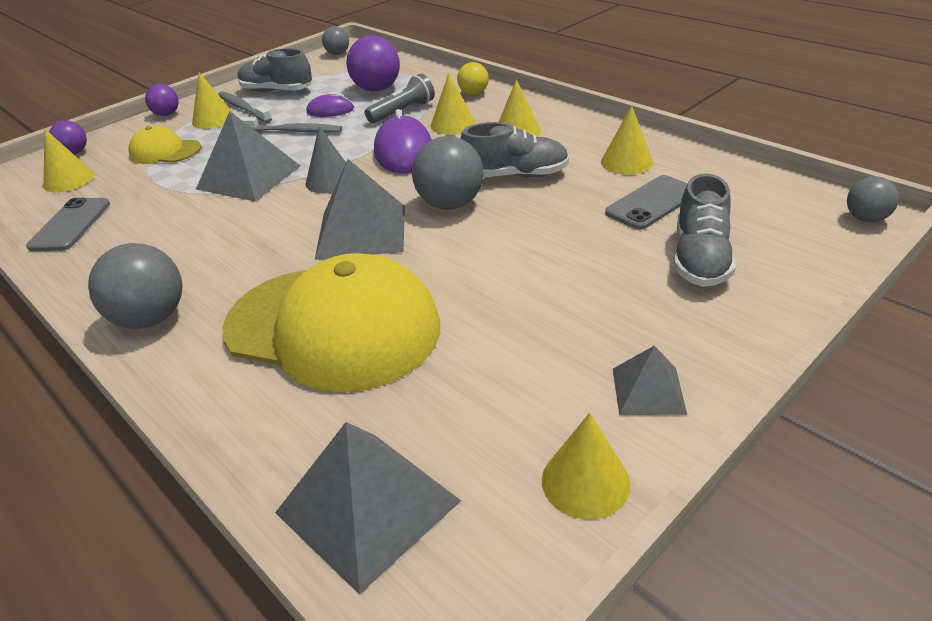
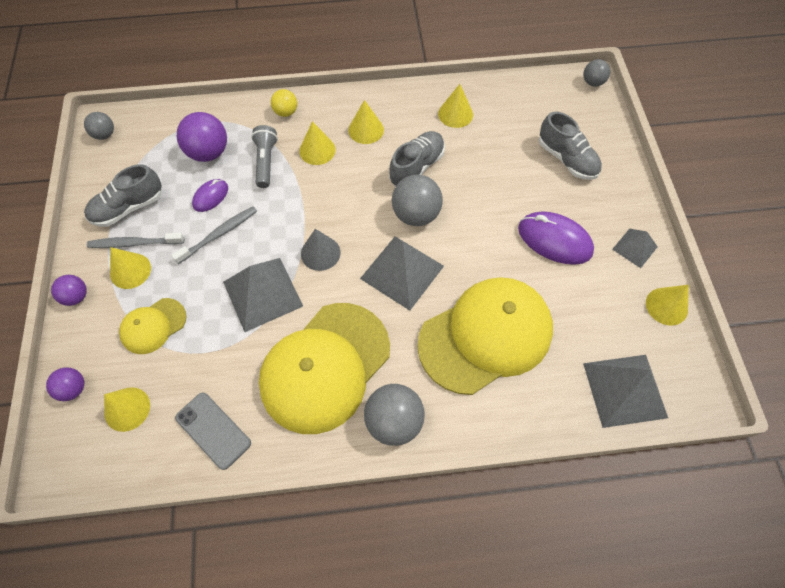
camera: 55 degrees left, 25 degrees up
purple mouse [374,109,432,173] -> purple mouse moved to [518,211,594,265]
grey phone [605,175,688,230] -> none
none -> yellow cap [259,303,390,434]

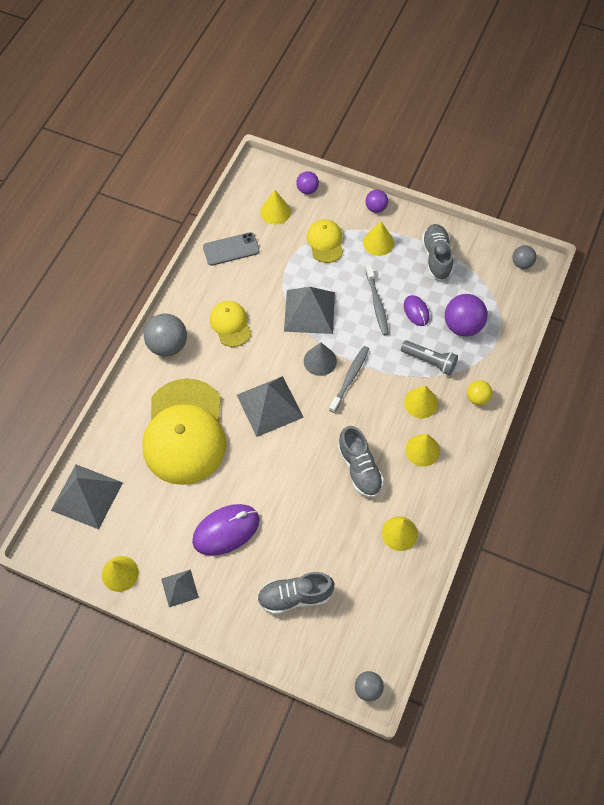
camera: 120 degrees right, 0 degrees up
grey toothbrush [87,232,184,248] -> grey toothbrush moved to [329,346,369,413]
yellow cap [259,303,390,434] -> yellow cap [210,301,251,347], size x0.48
grey ball [392,175,443,226] -> none

